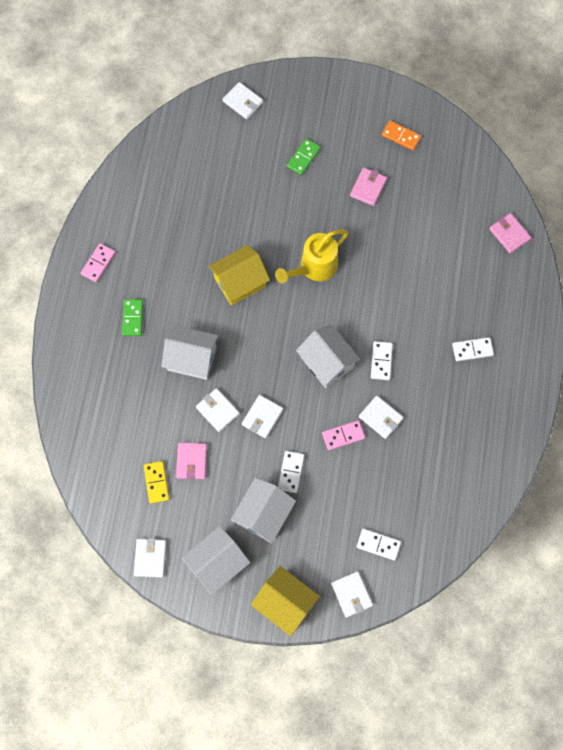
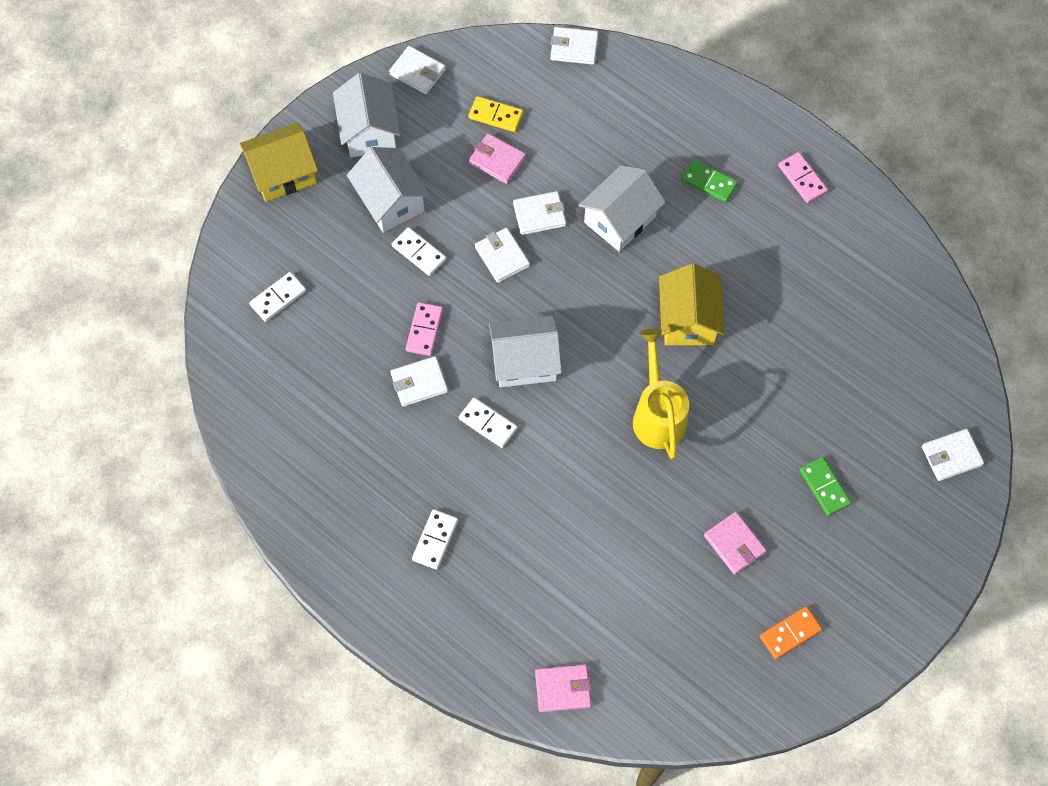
camera: 120 degrees right, 5 degrees down
white wallet [331,571,373,618] -> white wallet moved to [551,27,599,65]

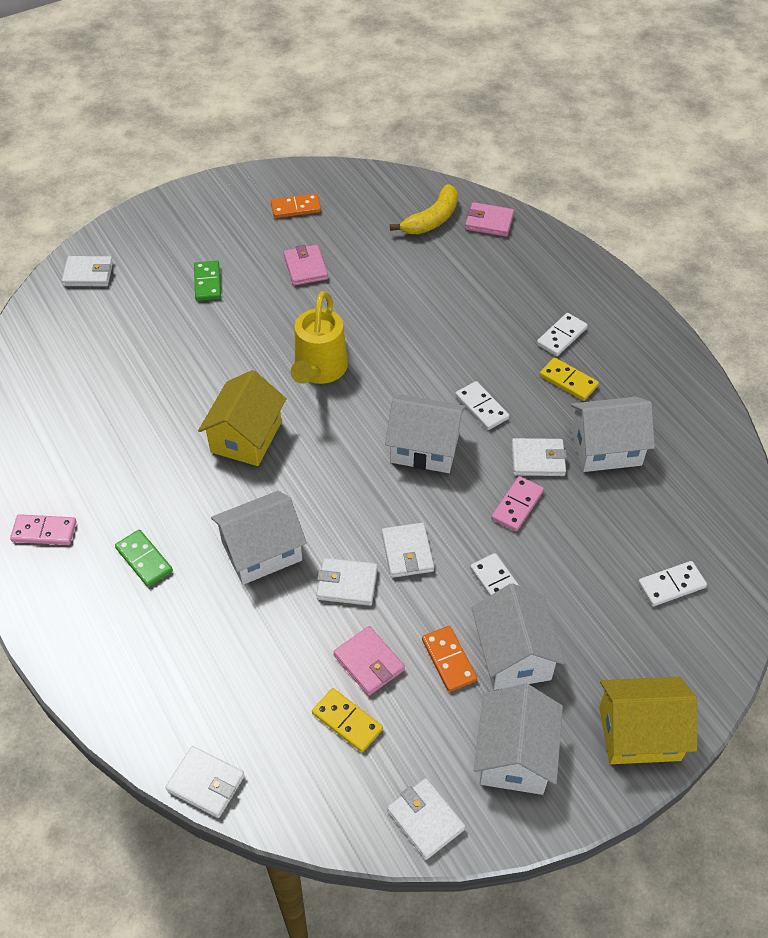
camera: 160 degrees left, 15 degrees down
pink domino [778,152,828,203] -> pink domino turned 75 degrees counterclockwise [10,514,76,545]
none -> yellow banana [390,184,458,235]
none -> orange domino [422,626,477,692]
none -> yellow domino [540,357,599,401]
none -> white house [571,397,655,472]

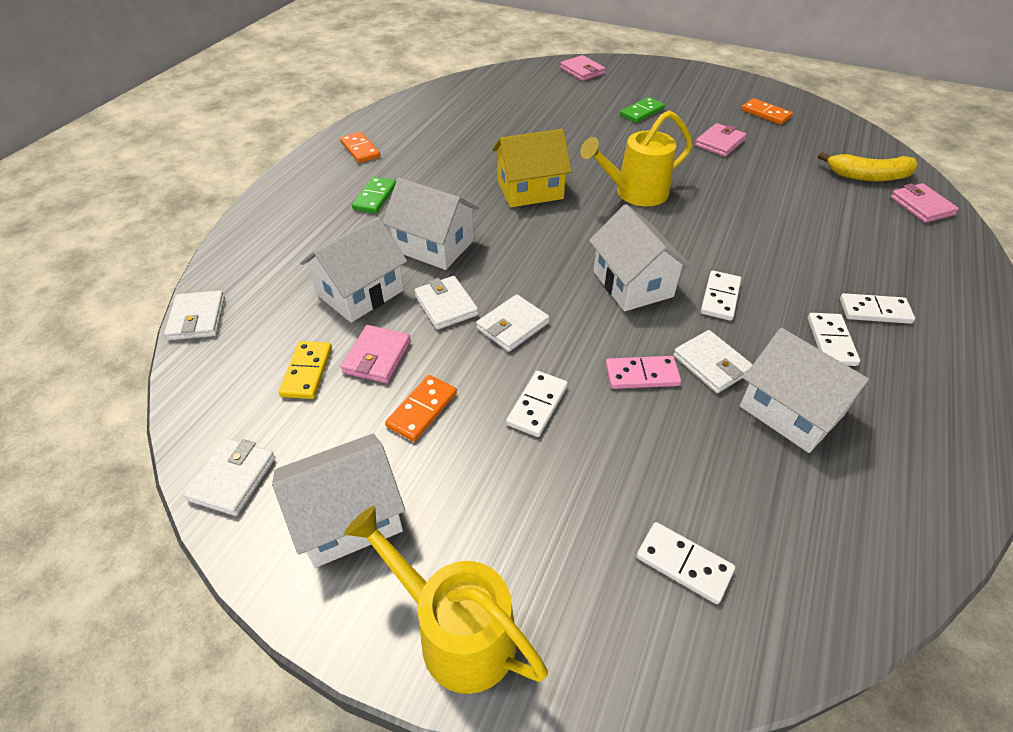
camera: 55 degrees right, 5 degrees down
pink domino [10,514,76,545] -> orange domino [340,132,381,163]
white wallet [62,256,113,286] -> pink wallet [560,55,605,81]
white house [472,583,566,690] -> white house moved to [300,217,407,323]
yellow domino [540,357,599,401] -> white domino [808,313,860,366]
yellow house [599,677,697,764] -> yellow watering can [344,506,548,694]

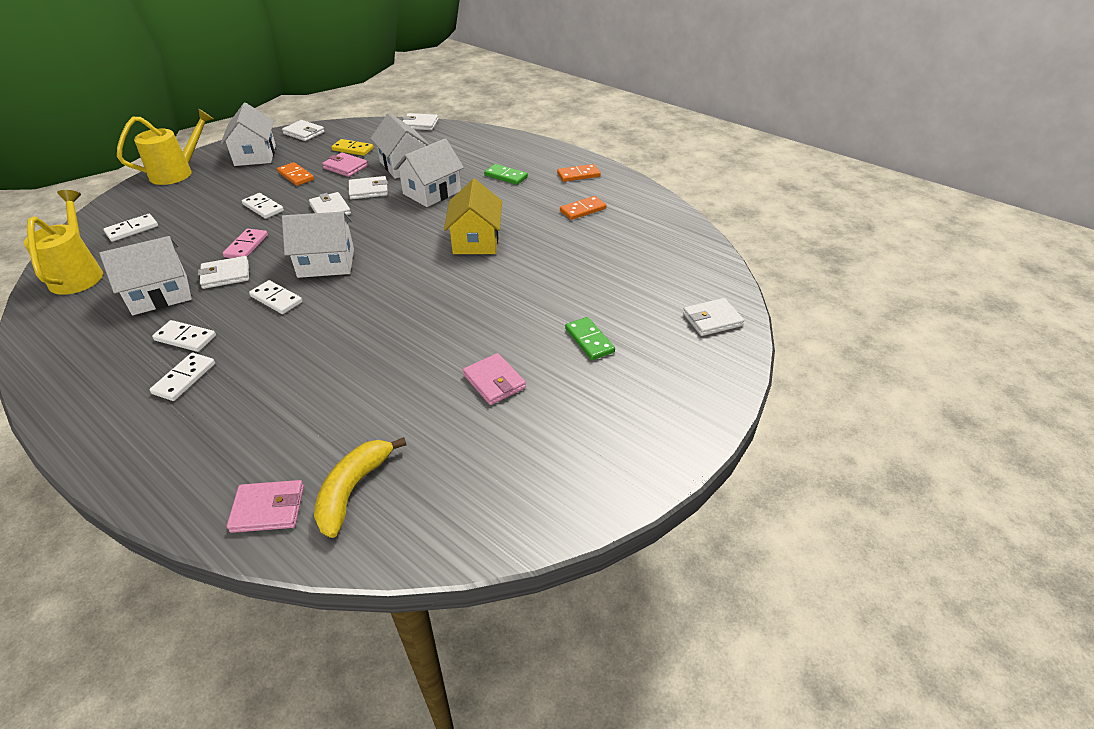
camera: 105 degrees right, 5 degrees down
pink wallet [560,55,605,81] -> white wallet [683,298,744,336]
yellow watering can [580,110,692,206] -> yellow watering can moved to [24,190,103,295]
orange domino [742,98,793,125] -> orange domino moved to [560,196,606,220]

